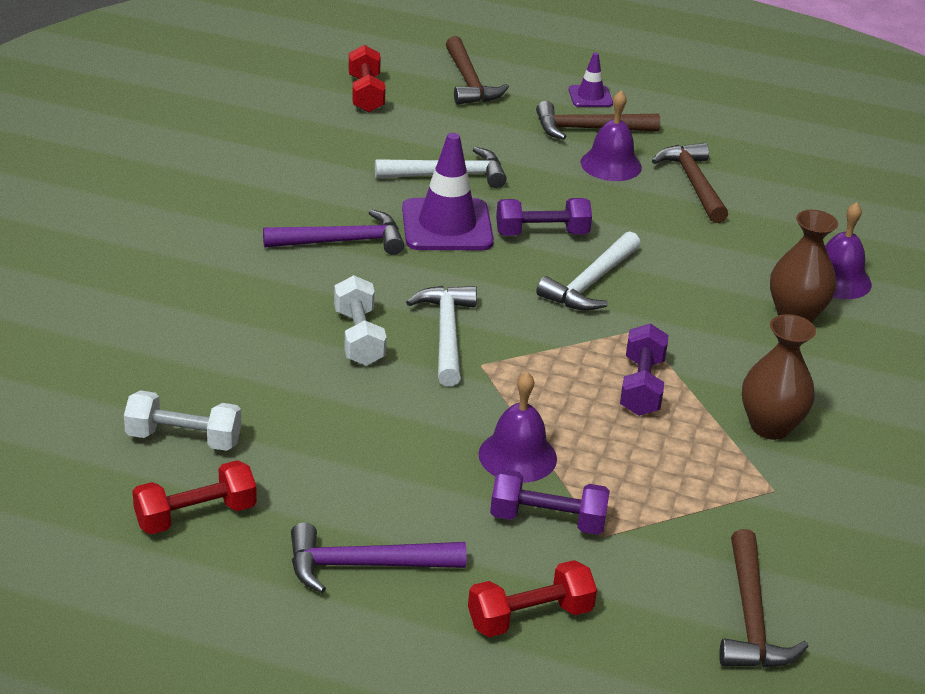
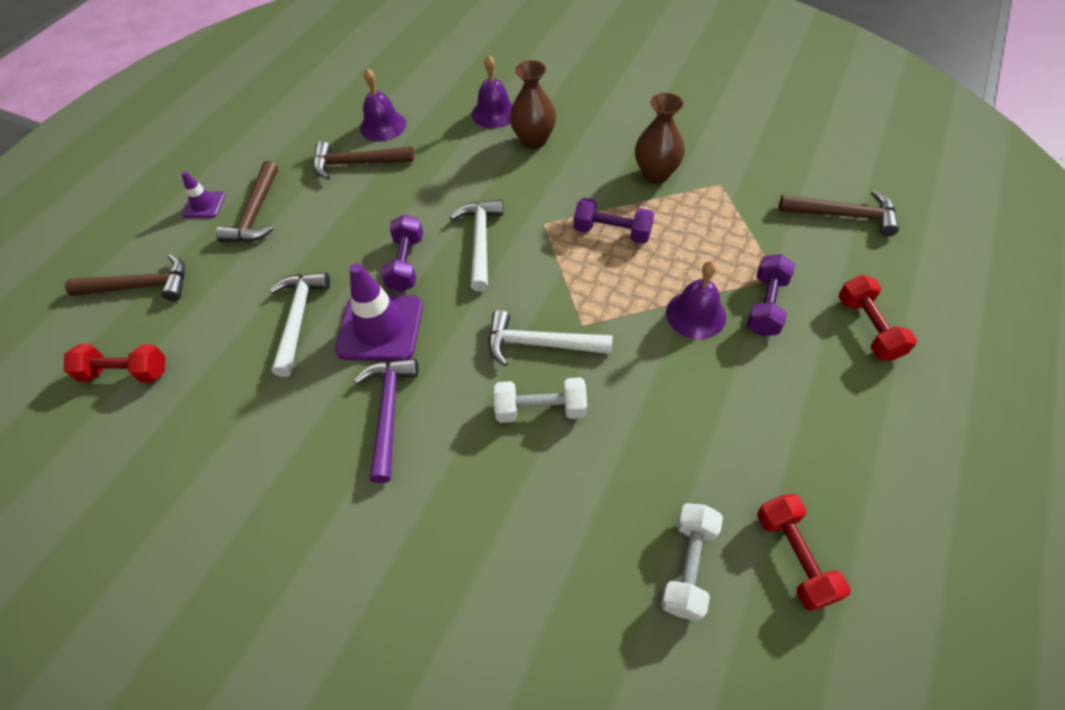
camera: 75 degrees left, 20 degrees up
purple hammer [291,523,467,593] -> none
white hammer [536,231,640,311] -> white hammer turned 135 degrees counterclockwise [450,200,503,292]
purple bell [580,90,642,181] -> purple bell moved to [360,68,406,141]

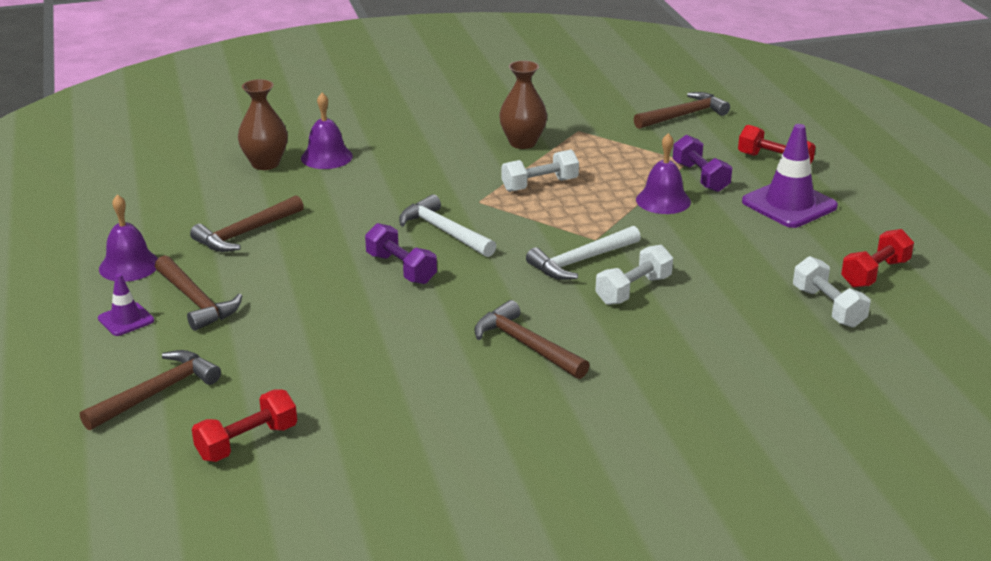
camera: 45 degrees left, 25 degrees down
white hammer [270,272,330,377] -> none
purple traffic cone [335,263,423,361] -> purple traffic cone moved to [742,124,838,228]
purple hammer [354,358,419,483] -> brown hammer [474,300,590,379]
purple bell [360,68,406,141] -> purple bell moved to [99,194,158,282]
brown vase [509,60,556,149] -> brown vase moved to [238,79,288,170]
purple dumbbell [574,198,654,244] -> white dumbbell [502,150,579,192]
red dumbbell [757,494,851,611] -> red dumbbell turned 75 degrees counterclockwise [841,229,914,288]

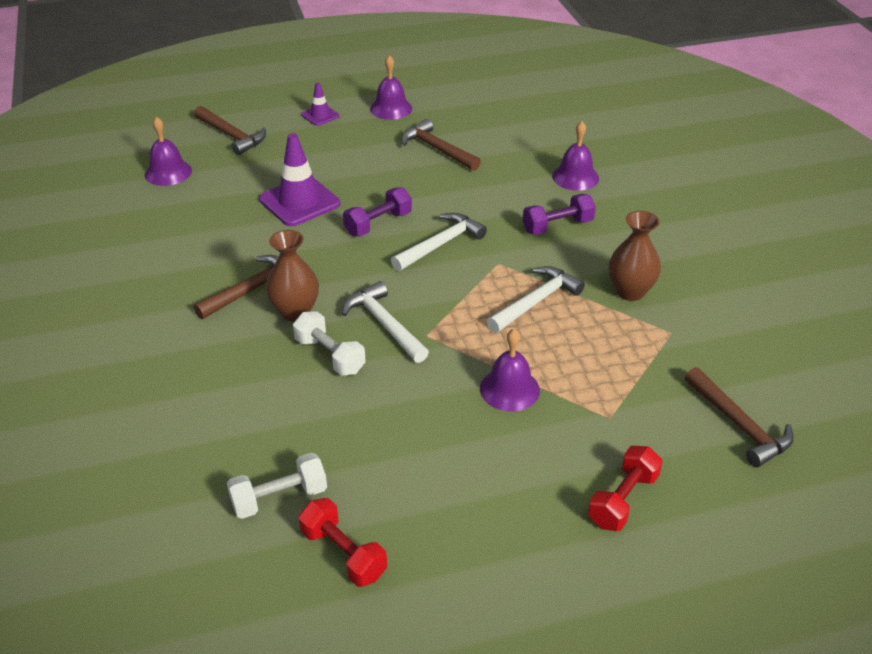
camera: 90 degrees right, 10 degrees up
brown hammer [155,255,242,331] -> none
red dumbbell [192,390,297,462] -> purple bell [145,117,192,186]
brown vase [238,79,288,170] -> brown vase moved to [266,230,319,321]
white dumbbell [502,150,579,192] -> white hammer [487,266,585,333]
purple dumbbell [673,135,732,192] -> purple dumbbell moved to [523,194,596,235]
purple traffic cone [742,124,838,228] -> purple traffic cone moved to [259,133,340,226]

